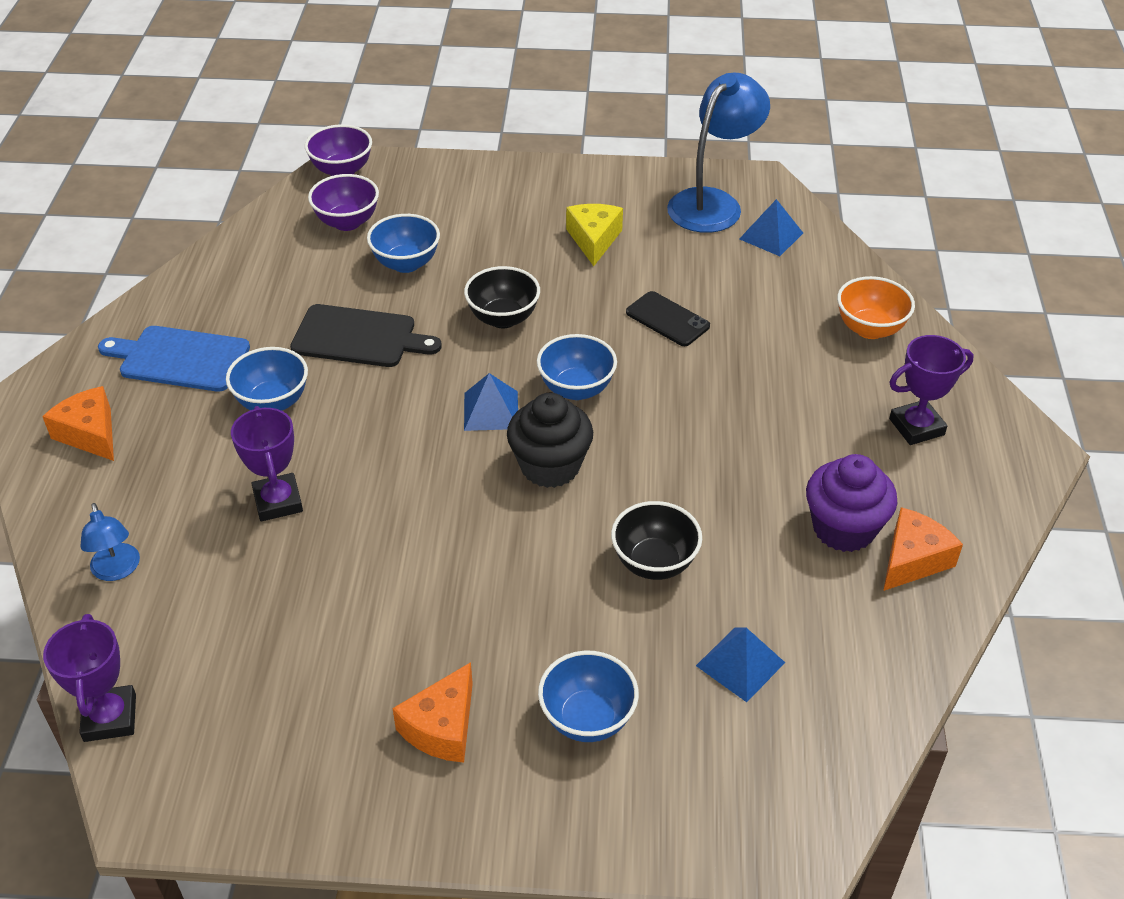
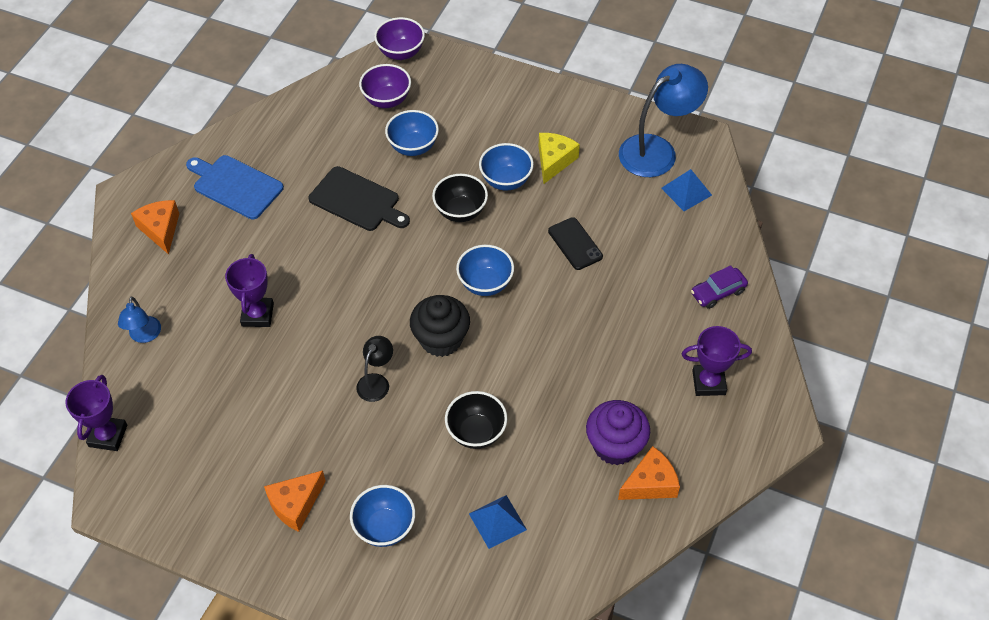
camera: 20 degrees right, 10 degrees up
blue bowl [226,347,308,411] -> blue bowl moved to [479,143,534,191]
blue pyramid [464,373,518,431] -> none
orange bowl [837,276,915,339] -> purple car [691,265,748,309]
none -> black lamp [356,336,393,402]

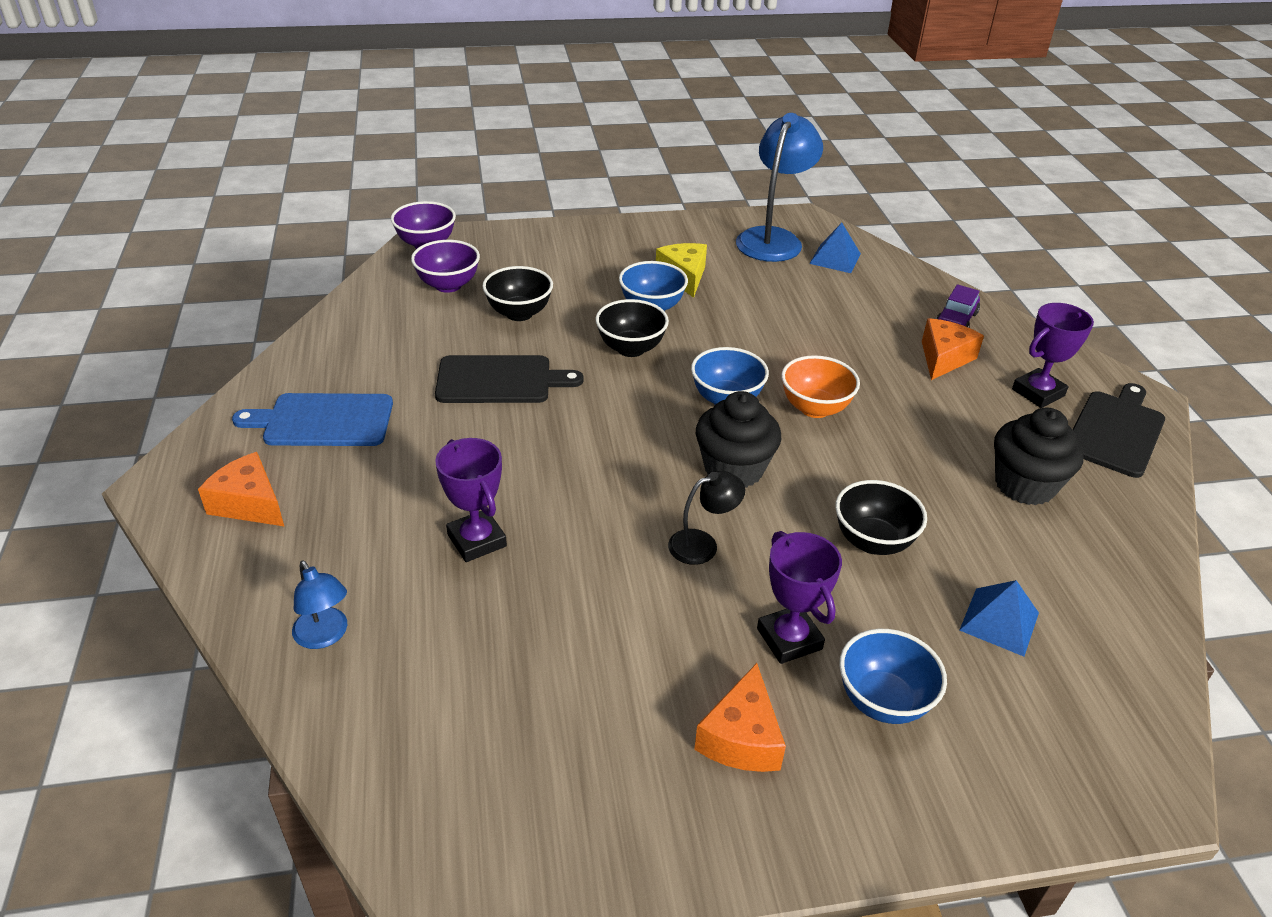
camera: 35 degrees left, 15 degrees down
purple trophy [66,375,127,451] -> purple trophy moved to [757,531,842,664]
black lamp [356,336,393,402] -> black lamp turned 75 degrees clockwise [668,471,745,565]
blue bowl [385,110,439,156] -> black bowl [482,266,553,321]
black phone [548,217,603,270] -> none
purple cupcake [586,400,650,465] -> black cupcake [994,408,1084,505]
orange cheese [618,446,680,500] -> orange cheese moved to [922,318,984,380]
none -> orange bowl [781,355,860,418]
none -> black cutting board [1073,383,1165,478]

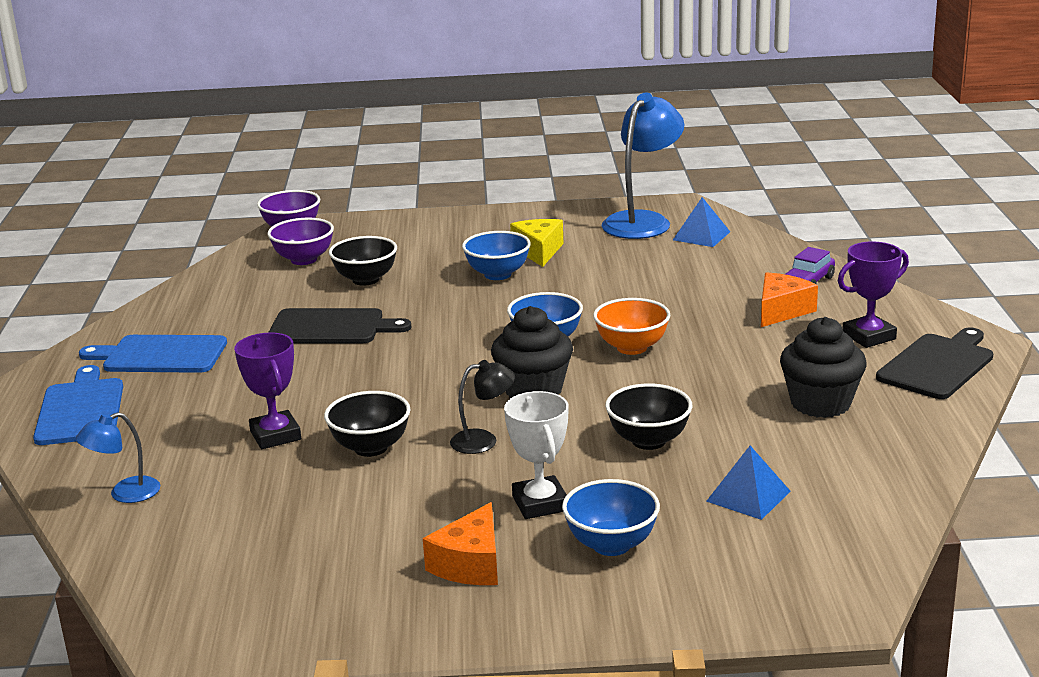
camera: 10 degrees right, 15 degrees down
orange cheese [198,452,284,526] -> blue cutting board [33,365,123,445]
blue lamp [292,560,347,649] -> blue lamp turned 90 degrees clockwise [76,412,160,503]
black bowl [595,299,669,357] -> black bowl moved to [324,391,411,457]
purple trophy [757,531,842,664] -> white trophy [504,391,569,519]

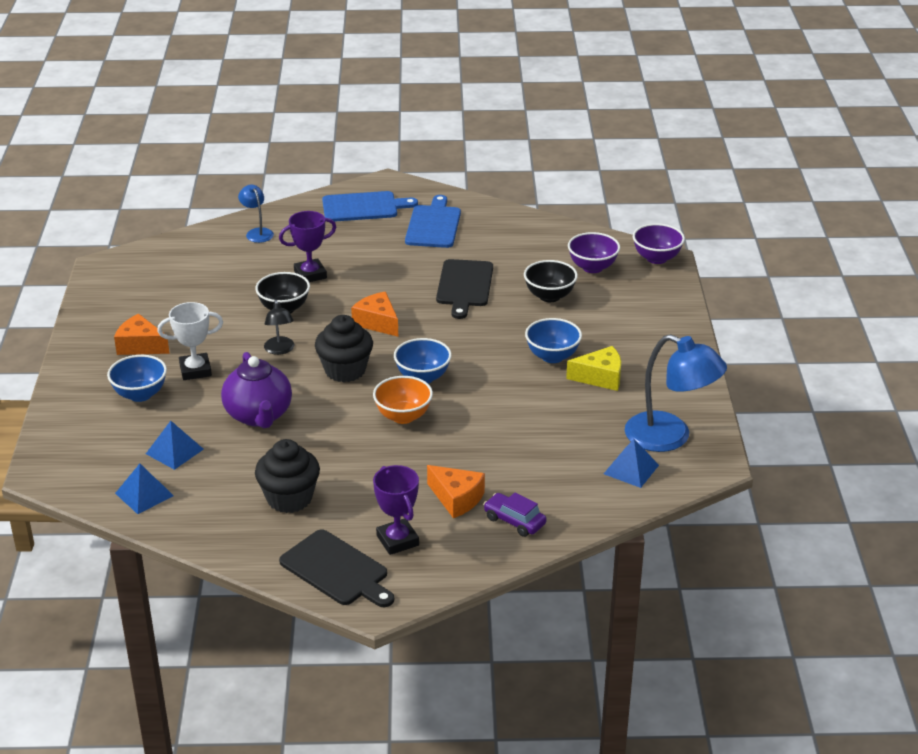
camera: 90 degrees right, 10 degrees up
black bowl [605,383,692,450] -> purple teapot [221,352,292,428]
none -> blue pyramid [115,464,174,514]
none -> orange cheese [351,291,398,337]

